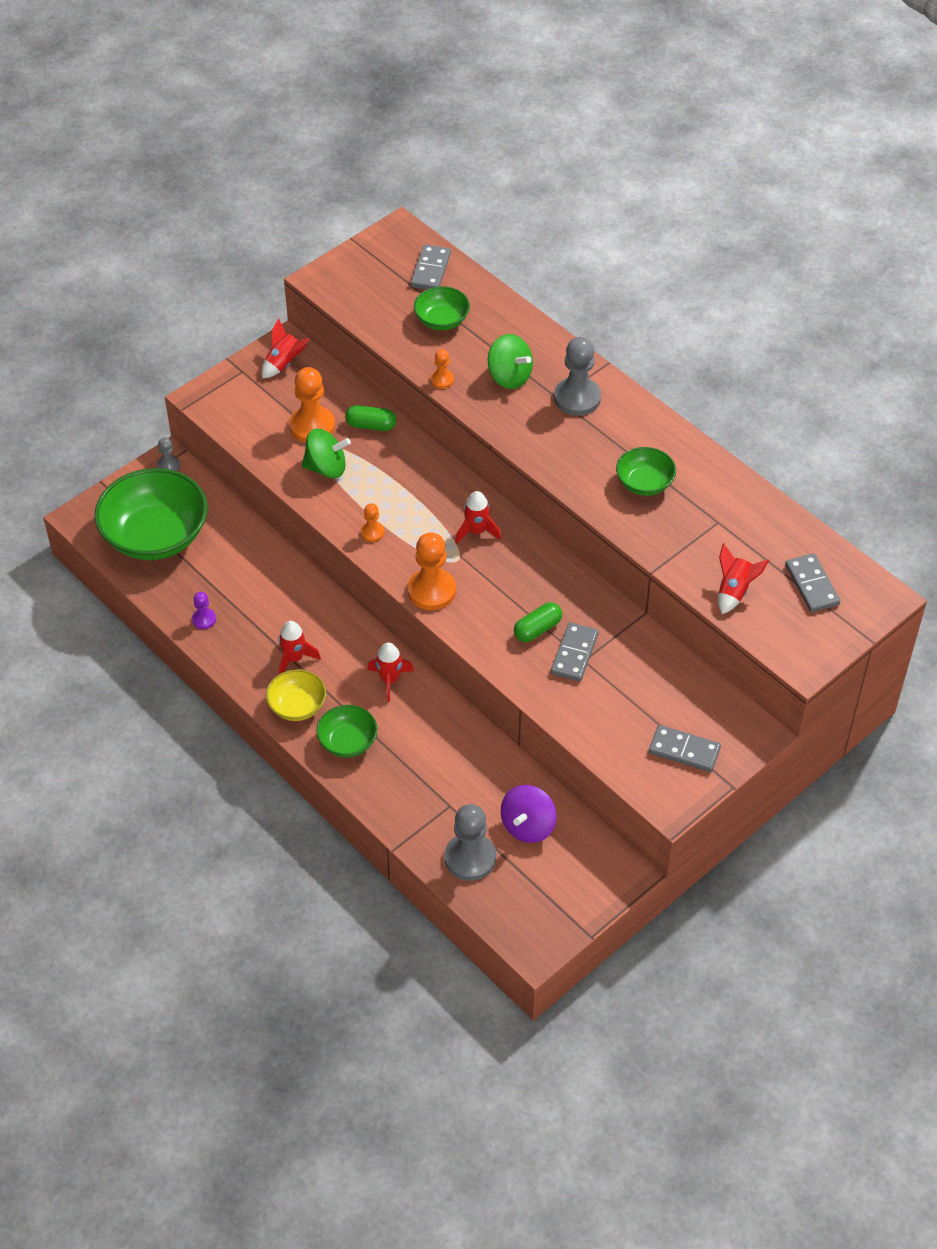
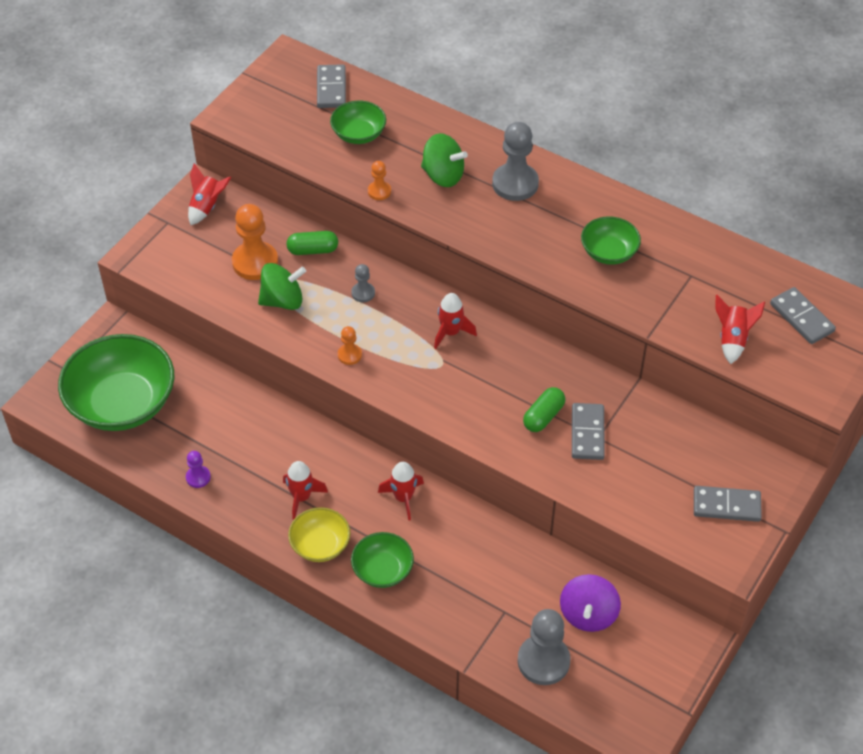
camera: 15 degrees left, 0 degrees up
grey pawn [157,437,180,471] -> grey pawn moved to [351,264,375,302]
orange pawn [407,532,456,610] -> none

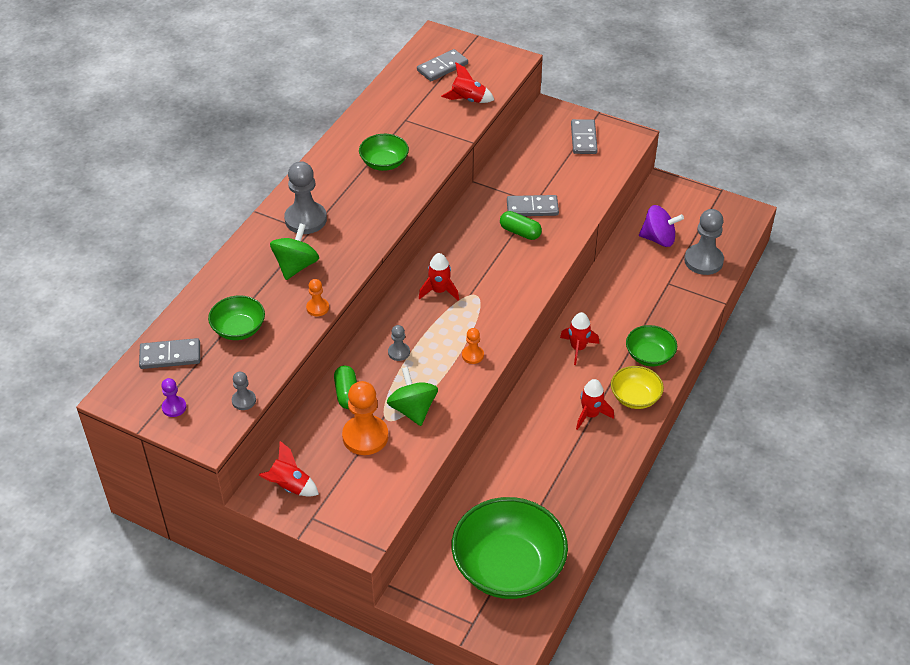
camera: 95 degrees left, 5 degrees down
purple pawn [186,451,211,488] -> purple pawn moved to [161,378,186,417]
none -> grey pawn [232,372,256,410]

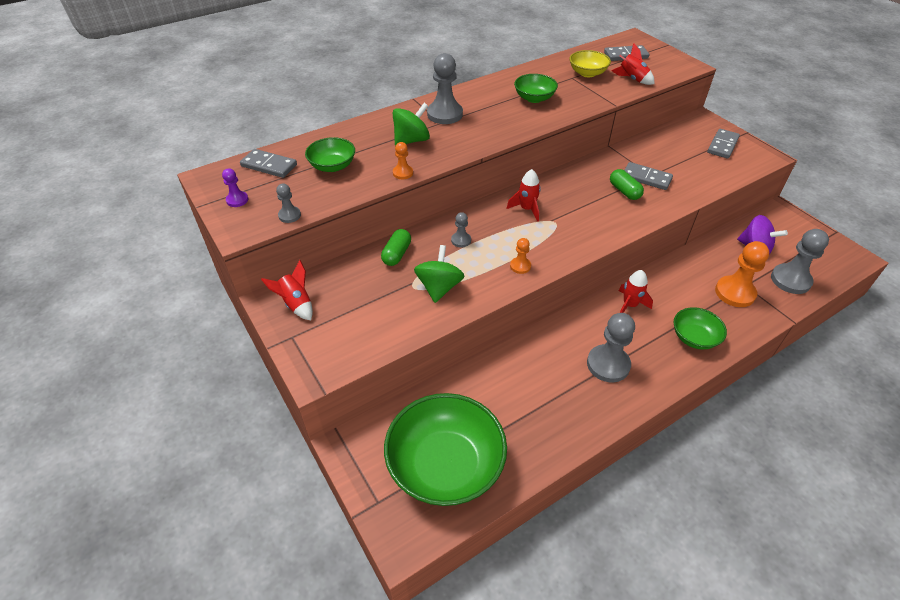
camera: 30 degrees right, 0 degrees up
orange pawn [342,381,388,455] -> orange pawn moved to [715,241,769,307]
red rocket [576,379,614,430] -> grey pawn [587,313,635,382]
yellow bowl [611,366,664,409] -> yellow bowl moved to [570,50,611,77]

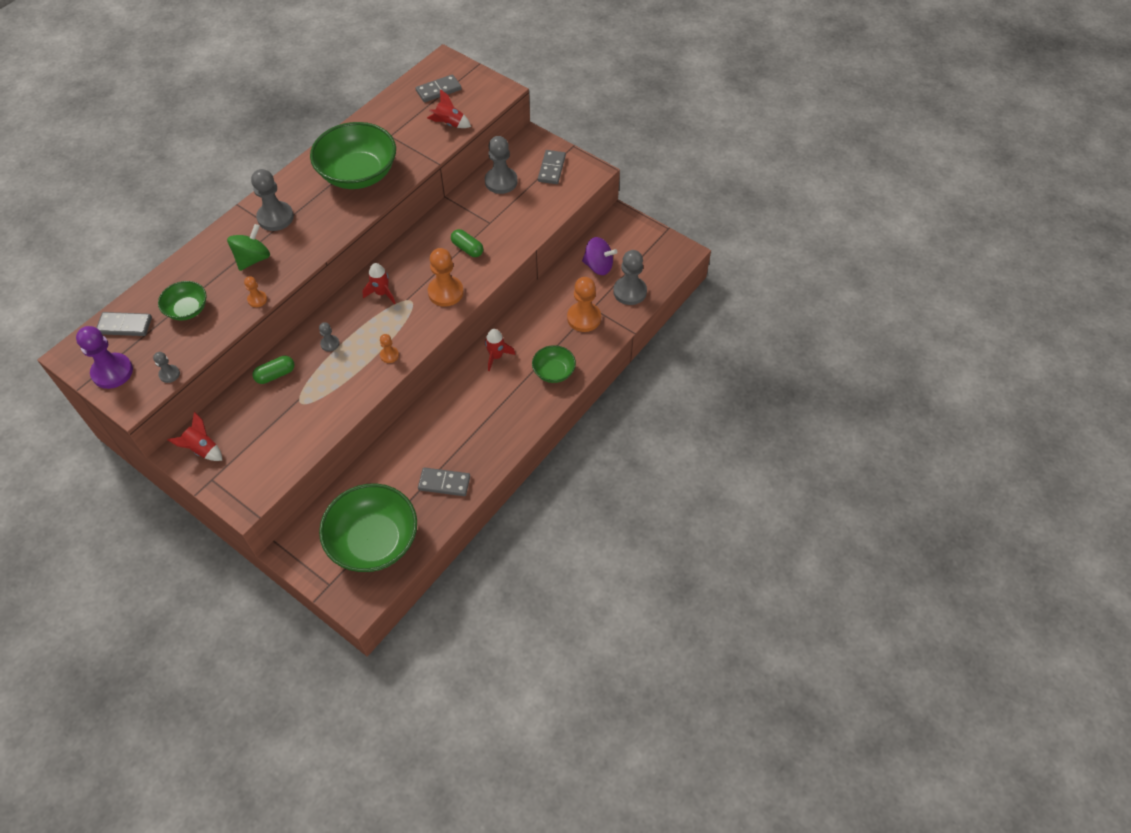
camera: 20 degrees left, 10 degrees up
purple pawn [222,168,248,207] -> purple pawn [76,326,133,389], size x1.97
green capsule [381,229,411,266] -> green capsule turned 60 degrees clockwise [253,356,294,384]
green spinning top [414,245,464,303] -> none
green bowl [514,74,558,103] -> green bowl [310,122,396,189], size x1.97
yellow bowl [570,50,611,77] -> none
grey pawn [587,313,635,382] -> grey pawn moved to [485,136,518,194]
grey domino [624,162,673,190] -> grey domino moved to [418,467,470,496]
none -> orange pawn [428,248,464,307]

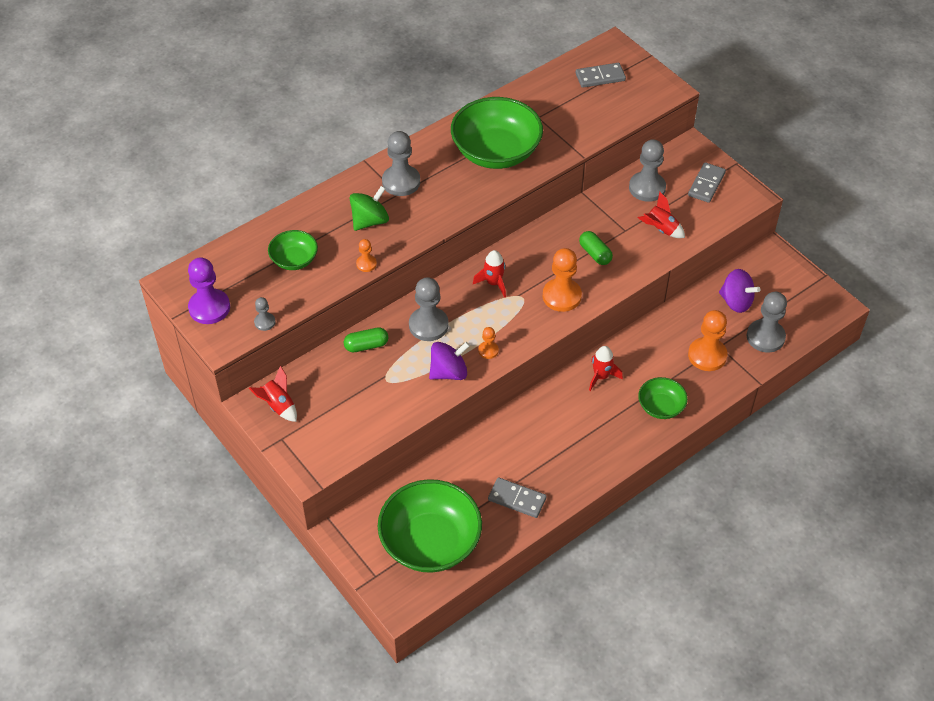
camera: 15 degrees right, 5 degrees down
grey domino [96,312,152,336] -> none
grey pawn [319,322,339,352] -> grey pawn [409,277,448,341], size x1.97
red rocket [427,89,471,128] -> red rocket moved to [638,192,685,238]
none -> purple spinning top [429,342,470,380]

